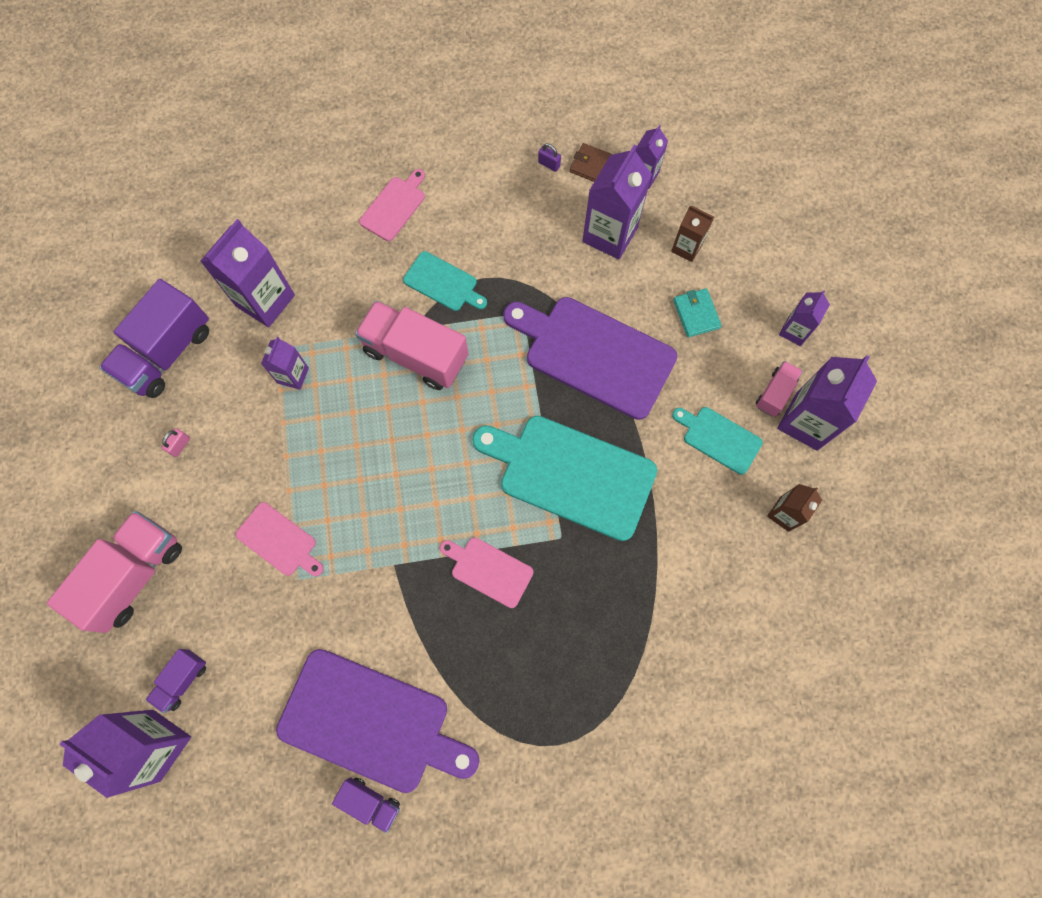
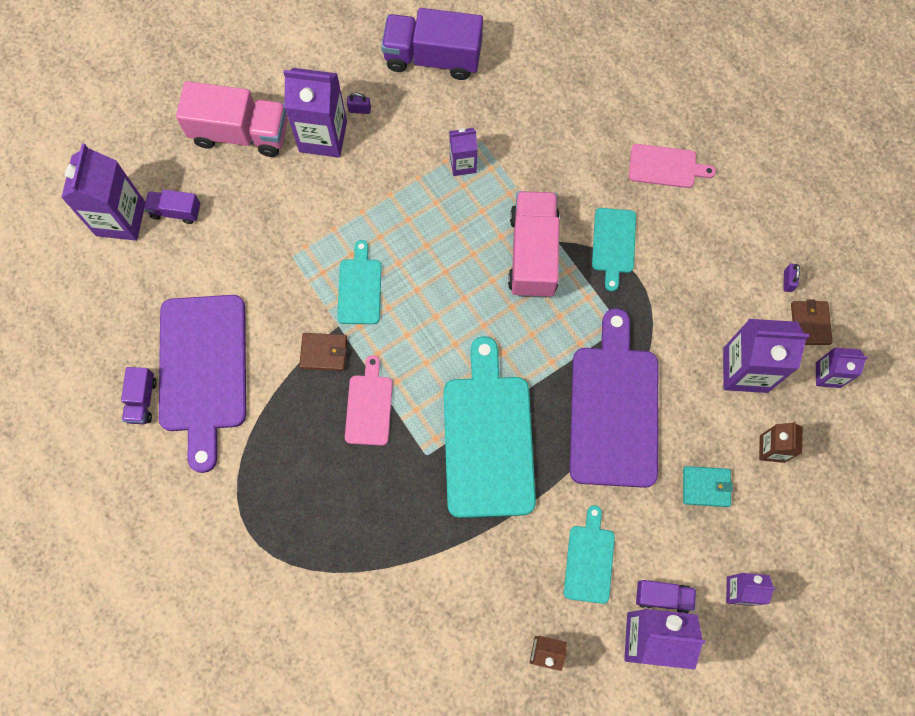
camera: 65 degrees right, 0 degrees up
pink padlock [161,428,190,457] -> purple padlock [347,93,371,114]
purple carton [200,219,295,327] -> purple carton moved to [283,68,347,157]
pink cutting board [236,502,324,576] -> none
turquoise wallet [673,288,722,337] -> turquoise wallet turned 45 degrees clockwise [683,466,733,507]
pink truck [756,361,803,417] -> purple truck [636,580,696,613]
none -> brown wallet [299,333,347,371]
none -> turquoise cutting board [337,240,382,324]

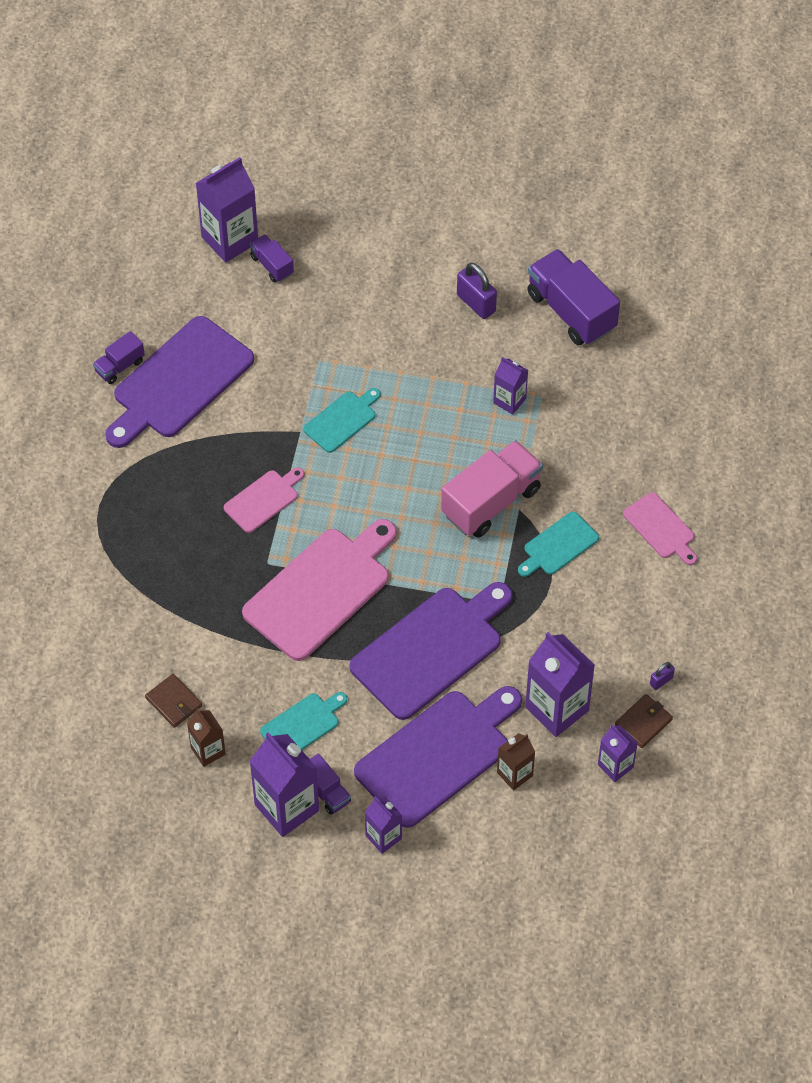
camera: 45 degrees right, 15 degrees down
pink truck [176,81,288,157] -> none
purple carton [283,68,347,157] -> none
brown wallet [299,333,347,371] -> brown wallet moved to [145,674,202,728]
purple padlock [347,93,371,114] -> purple padlock [457,263,497,319], size x1.91
turquoise cutting board [444,336,536,518] -> pink cutting board [242,519,397,661]
turquoise wallet [683,466,733,507] -> purple cutting board [354,686,522,828]

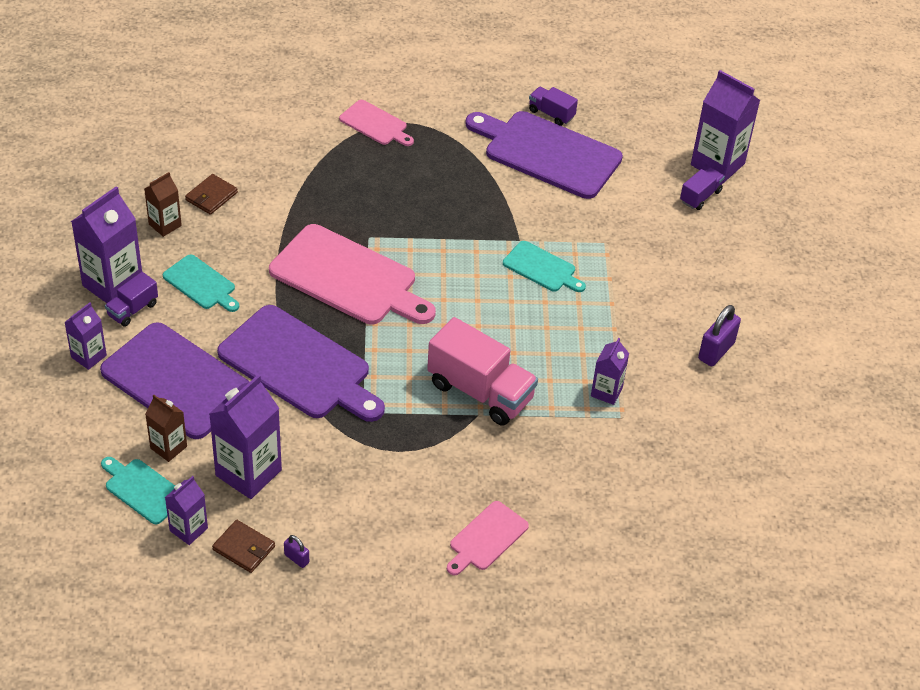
camera: 75 degrees right, 10 degrees down
pink cutting board [224,467,304,533] -> pink cutting board moved to [339,100,414,146]
turquoise cutting board [518,512,599,577] -> turquoise cutting board moved to [101,457,175,524]
purple truck [527,249,620,345] -> none

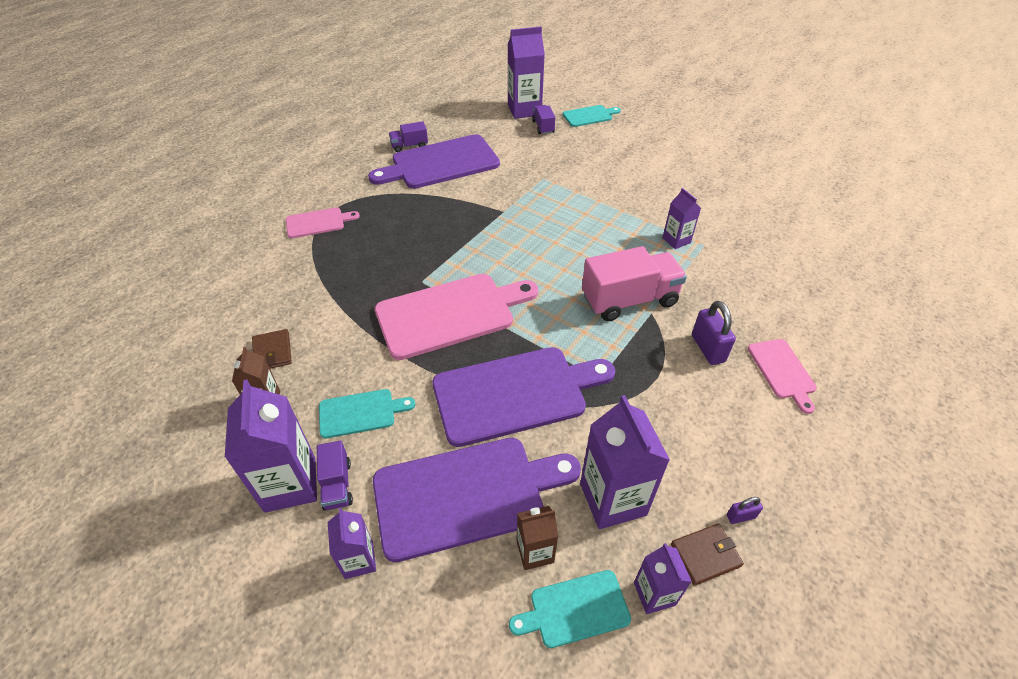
camera: 50 degrees left, 0 degrees up
turquoise cutting board [503,241,586,292] -> turquoise cutting board moved to [563,105,621,127]
purple padlock [698,305,741,367] -> purple padlock moved to [692,301,736,365]

